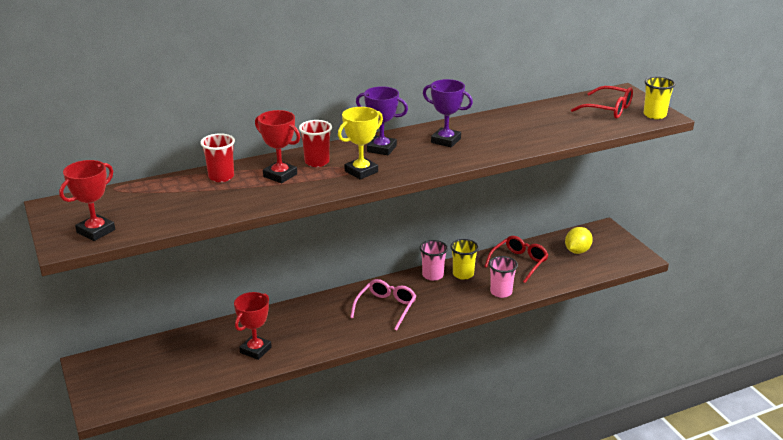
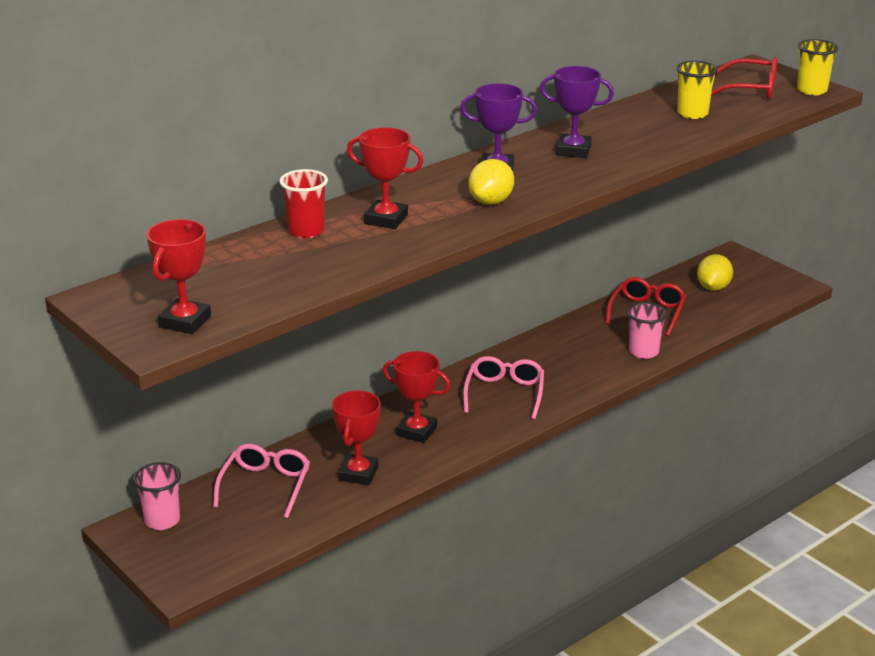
camera: 15 degrees left, 0 degrees up
red cup [299,120,332,167] -> none
yellow trophy [338,107,383,180] -> yellow lemon [468,159,514,205]
pink cup [420,240,448,281] -> pink cup moved to [133,462,181,530]
yellow cup [450,239,479,280] -> yellow cup moved to [676,61,718,119]
none -> pink glasses [213,444,310,518]
none -> red trophy [383,351,451,443]

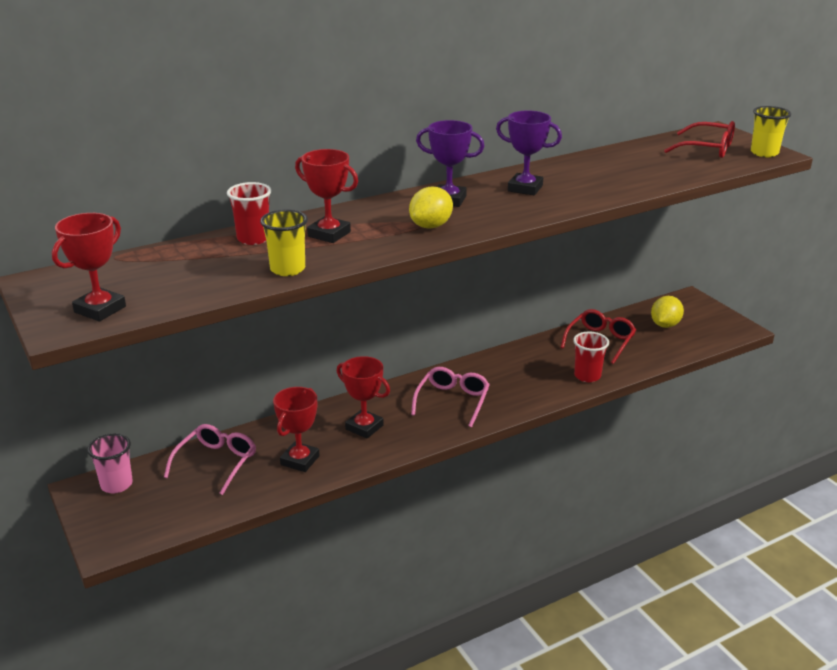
camera: 10 degrees right, 0 degrees up
pink cup [627,302,667,359] -> red cup [573,331,609,382]
yellow cup [676,61,718,119] -> yellow cup moved to [260,210,308,276]

